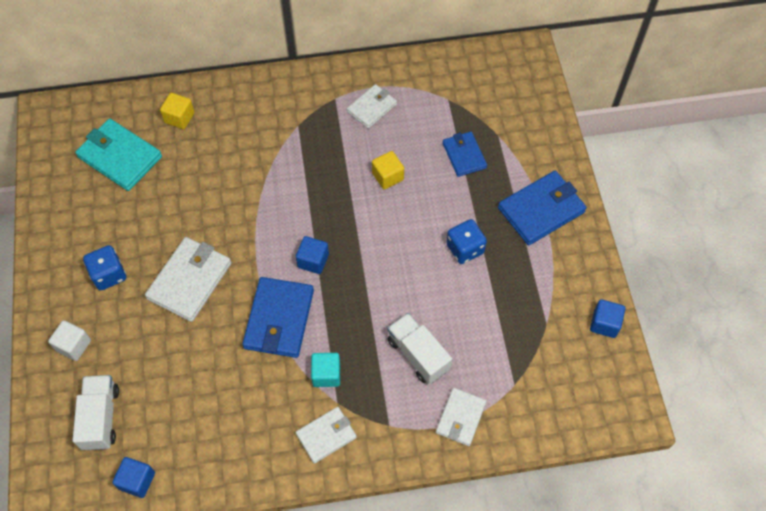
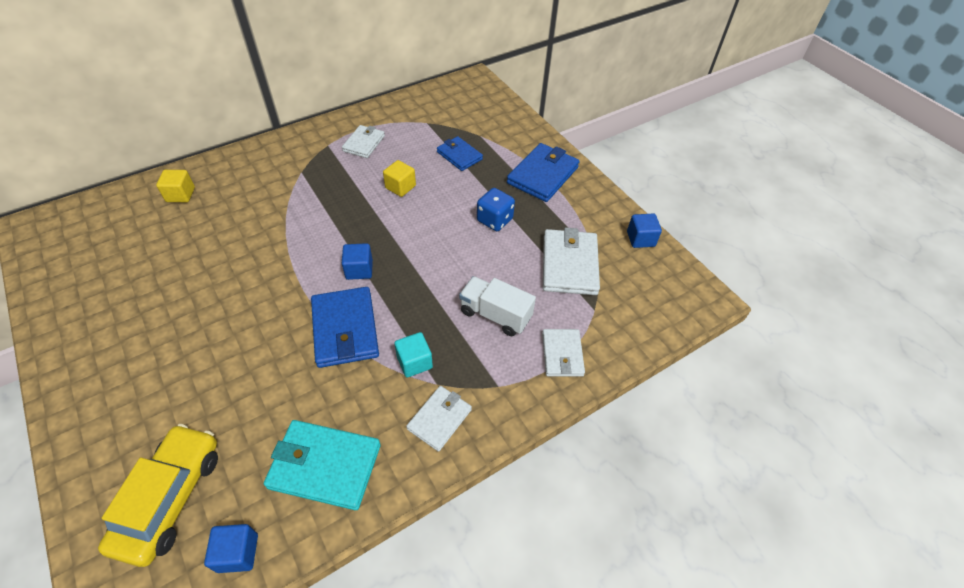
camera: 25 degrees left, 10 degrees down
white cube [48,320,91,361] -> none
white truck [72,375,119,450] -> yellow car [98,424,218,567]
turquoise wallet [75,119,162,191] -> turquoise wallet moved to [264,420,381,510]
blue dice [83,245,126,291] -> none
white wallet [145,237,231,322] -> white wallet moved to [543,227,600,295]

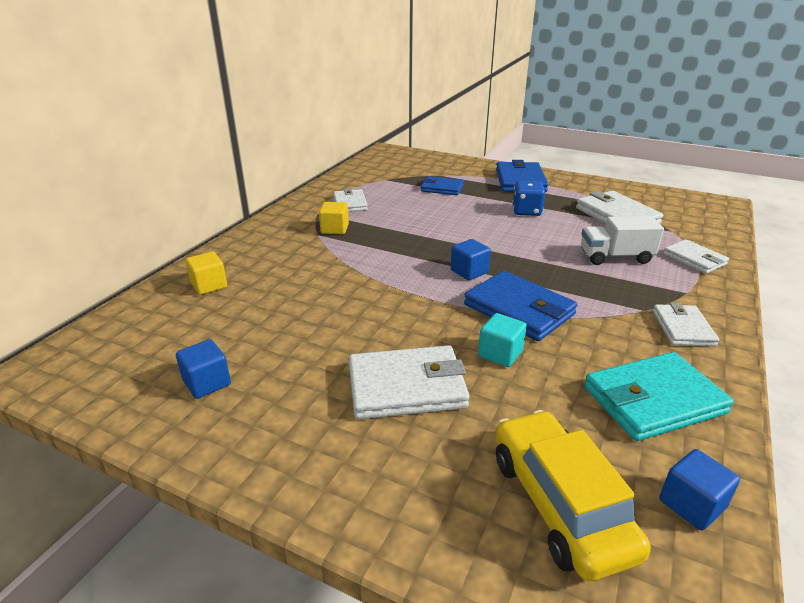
camera: 30 degrees left, 20 degrees down
yellow cube [383,160,416,197] -> yellow cube moved to [319,202,349,234]
turquoise cube [394,332,433,377] -> turquoise cube moved to [478,313,527,367]
blue cube [627,213,662,248] -> blue cube moved to [176,339,231,399]
none -> white wallet [349,345,470,419]

